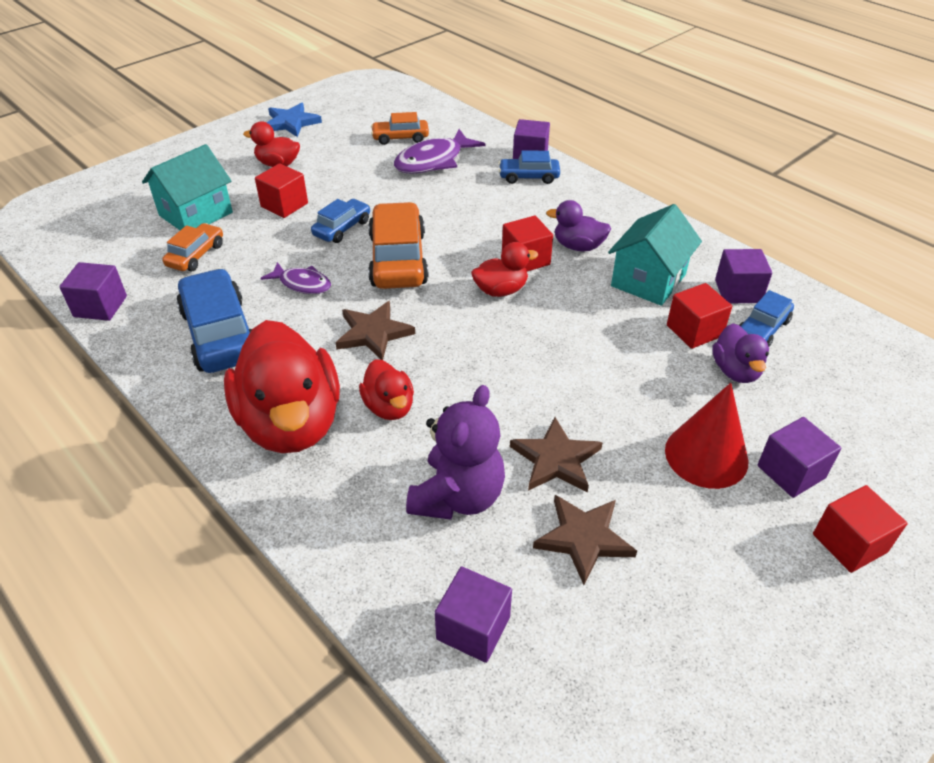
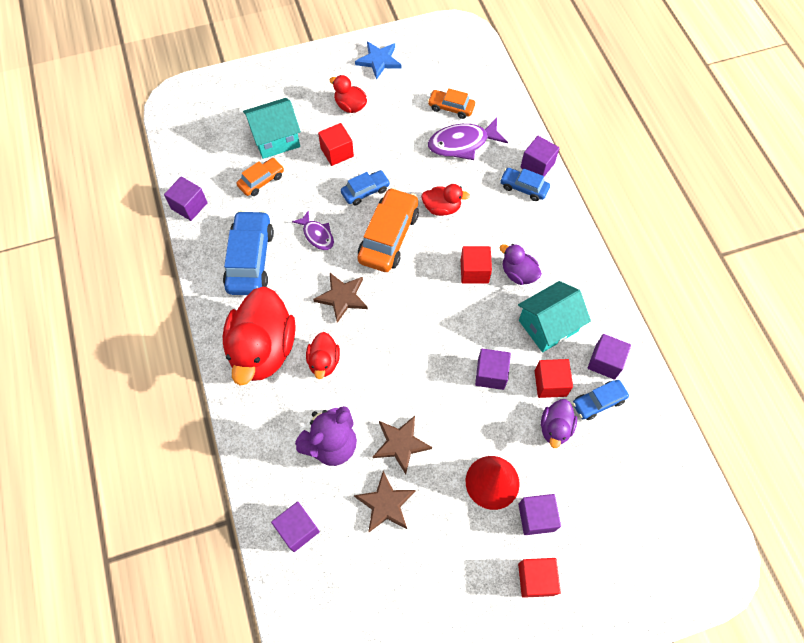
camera: 25 degrees right, 20 degrees up
red duck [471,242,538,297] -> red duck moved to [421,184,470,216]
none -> purple cube [475,349,511,390]

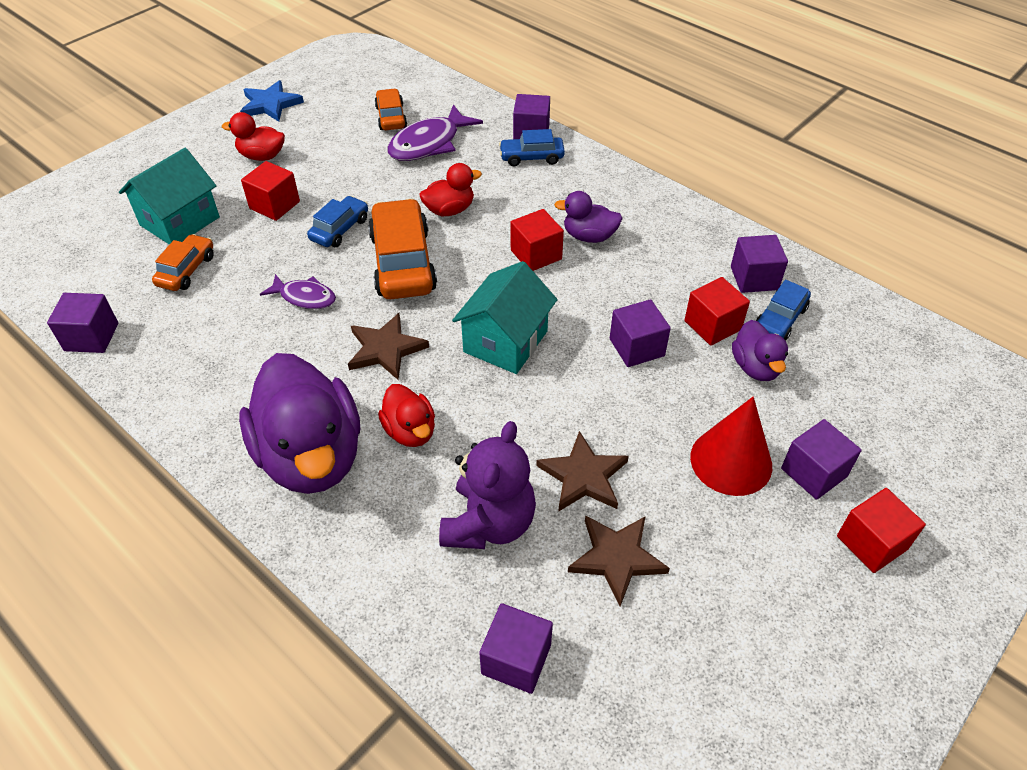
camera: 30 degrees left, 15 degrees down
blue car [223,210,274,295] -> none
red duck [223,286,295,386] -> purple duck [239,353,360,494]
orange car [428,88,475,119] -> orange car turned 90 degrees clockwise [375,88,407,130]
turquoise house [518,281,591,352] -> turquoise house moved to [452,261,558,374]

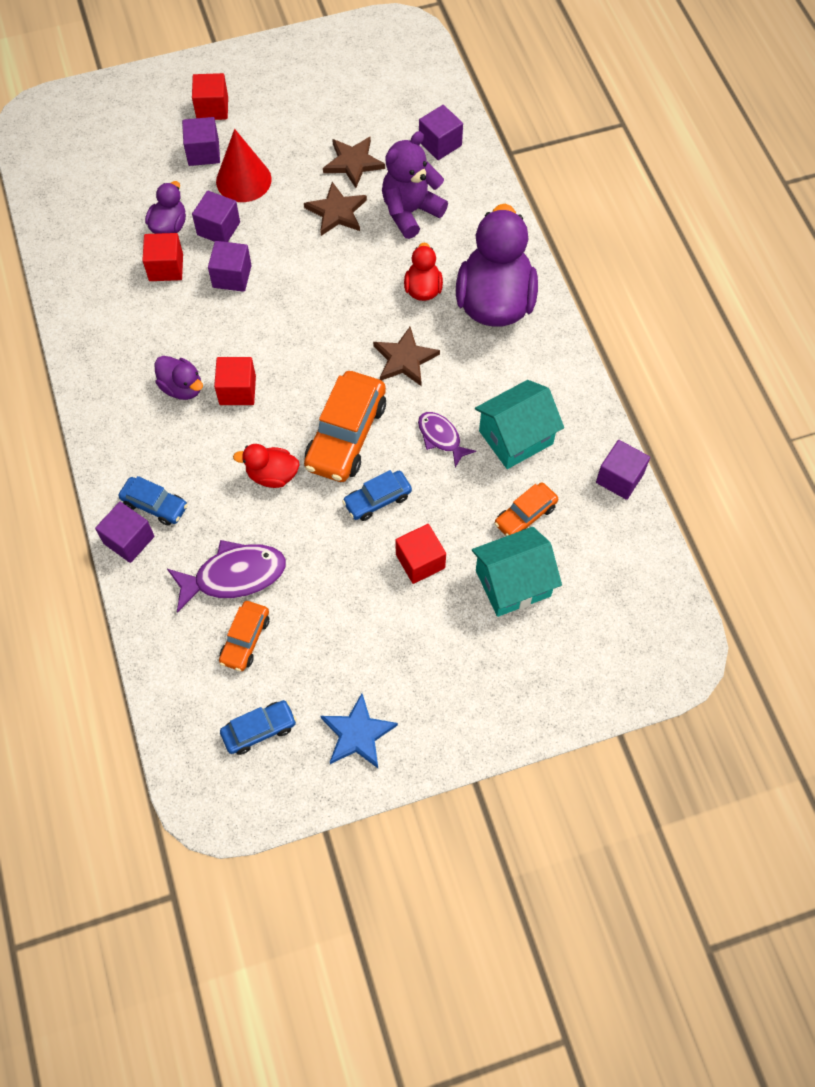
camera: 150 degrees left, 15 degrees up
red duck [222,112,285,161] -> none
turquoise house [452,261,558,374] -> turquoise house moved to [475,380,564,469]
purple cube [731,235,788,293] -> purple cube moved to [192,191,240,242]
blue car [755,280,811,341] -> blue car moved to [220,700,297,755]

